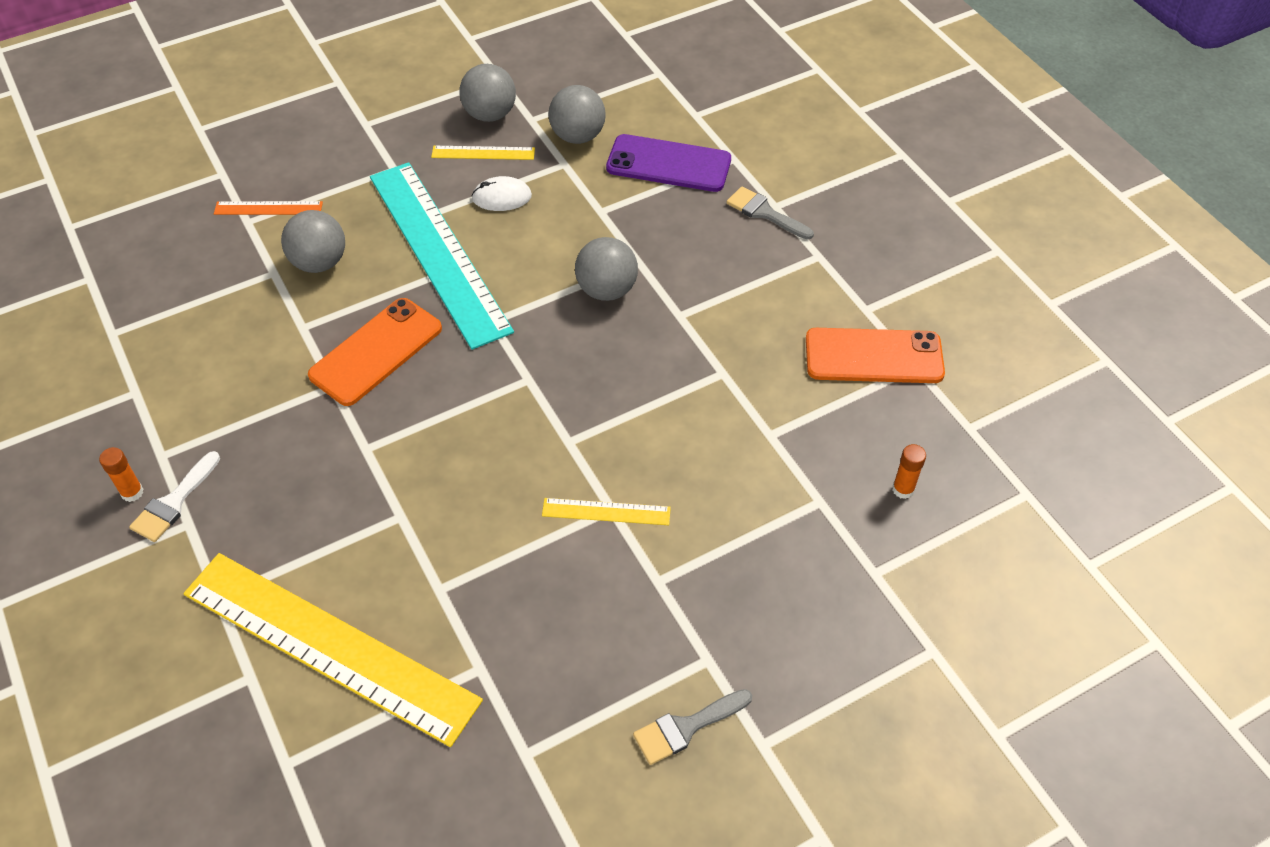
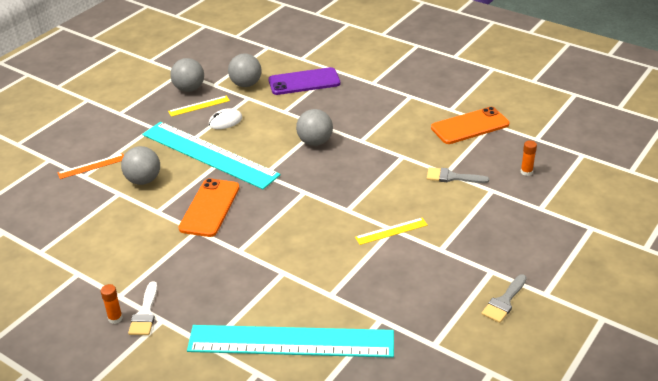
camera: 25 degrees left, 15 degrees down
yellow ruler [183,553,483,747] -> turquoise ruler [187,325,394,358]
grey brush [726,186,814,240] -> grey brush moved to [427,167,489,183]

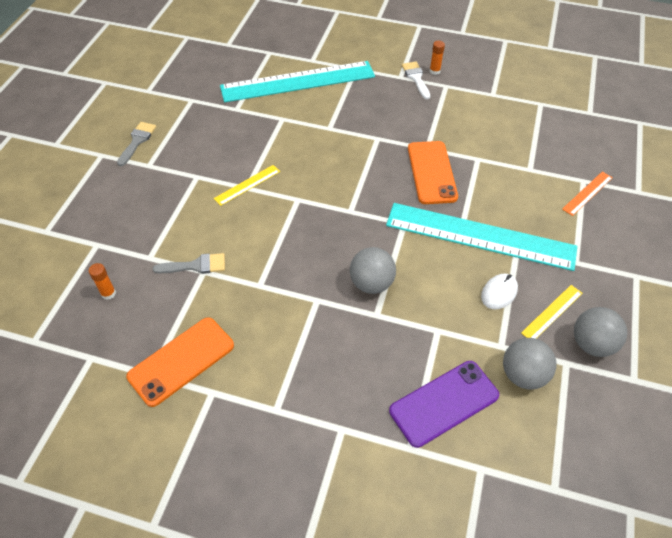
camera: 160 degrees right, 15 degrees up
grey ball [121,146,160,185] -> none

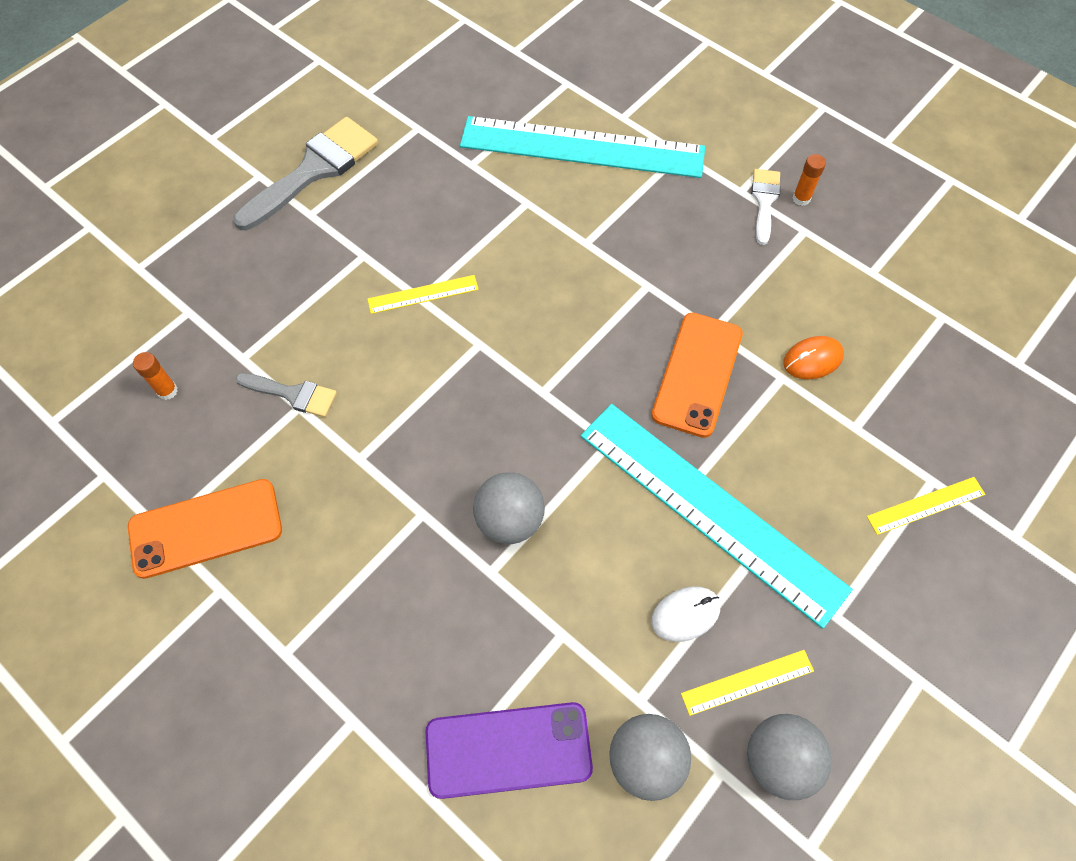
camera: 25 degrees right, 10 degrees up
grey brush [117,122,156,166] -> grey brush [233,117,378,230], size x1.84
orange ruler [562,171,613,216] -> yellow ruler [867,477,985,535]
none -> orange mouse [783,336,844,379]

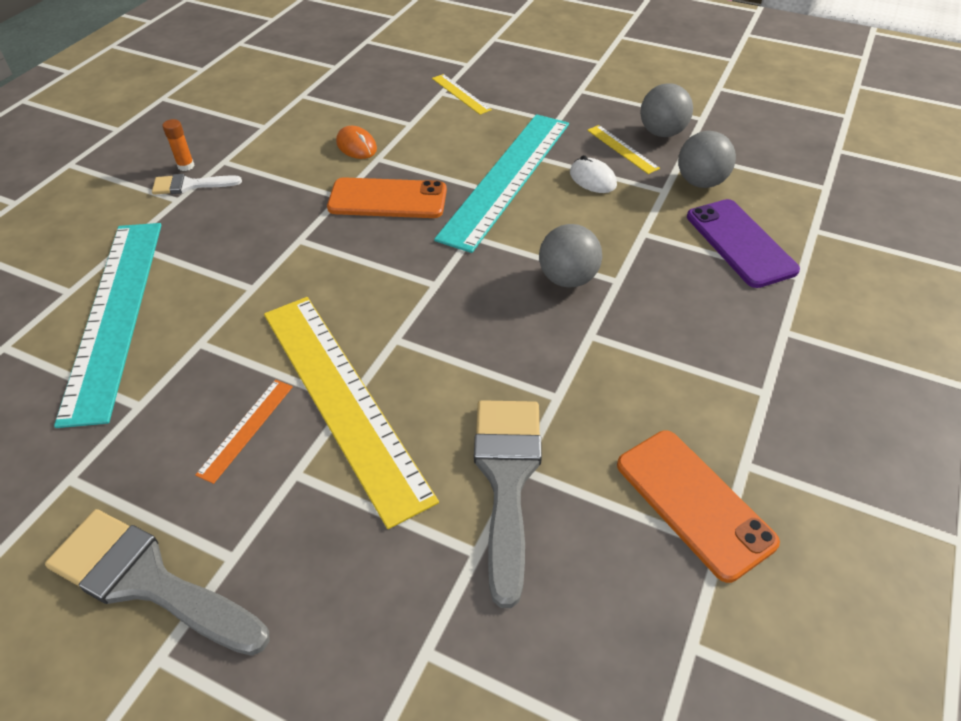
camera: 105 degrees left, 15 degrees down
orange glue stick [133,352,178,400] -> none
grey brush [236,373,337,417] -> grey brush [474,400,542,608], size x1.84
yellow ruler [368,275,479,314] -> yellow ruler [264,297,439,529], size x2.42
none -> orange ruler [195,380,293,484]

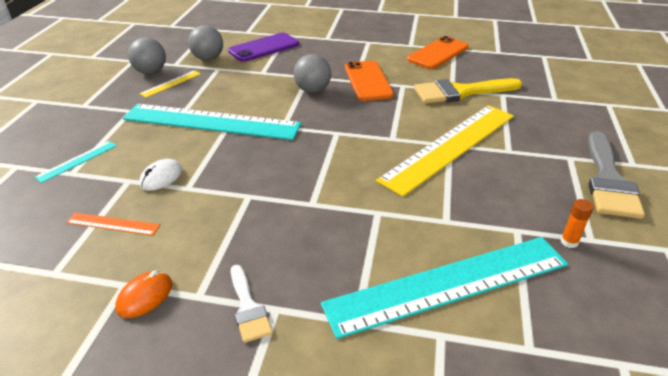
camera: 105 degrees left, 10 degrees down
orange glue stick [163,119,194,171] -> orange glue stick moved to [561,199,594,248]
orange ruler [195,380,293,484] -> orange ruler moved to [66,212,160,236]
orange phone [327,177,447,218] -> orange phone moved to [345,61,394,101]
orange mouse [336,126,377,159] -> orange mouse moved to [115,270,172,318]
yellow ruler [432,74,492,115] -> turquoise ruler [35,141,117,183]
grey brush [474,400,542,608] -> yellow brush [414,78,522,104]
white mouse [570,155,617,193] -> white mouse moved to [139,159,182,191]

